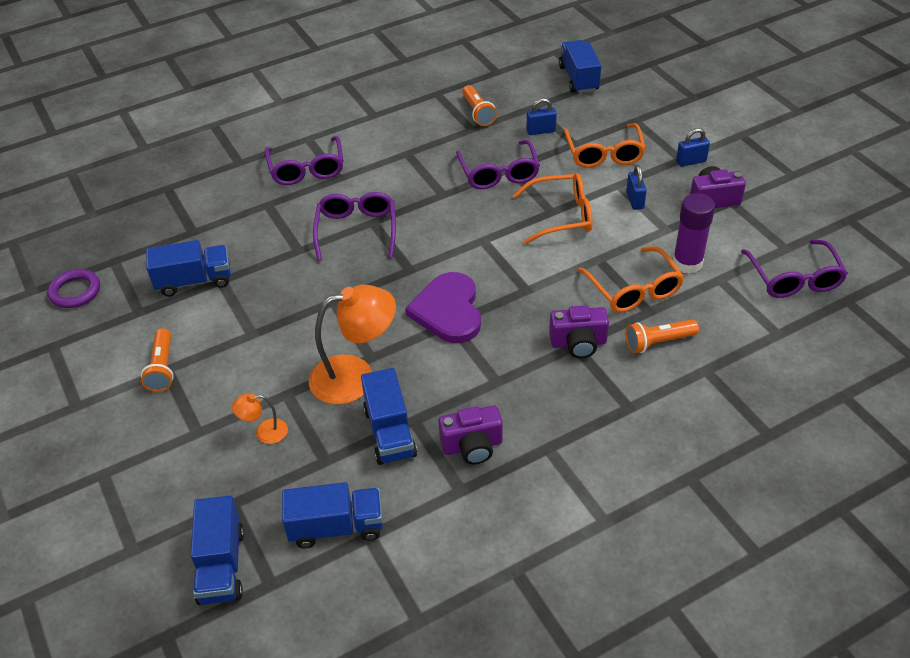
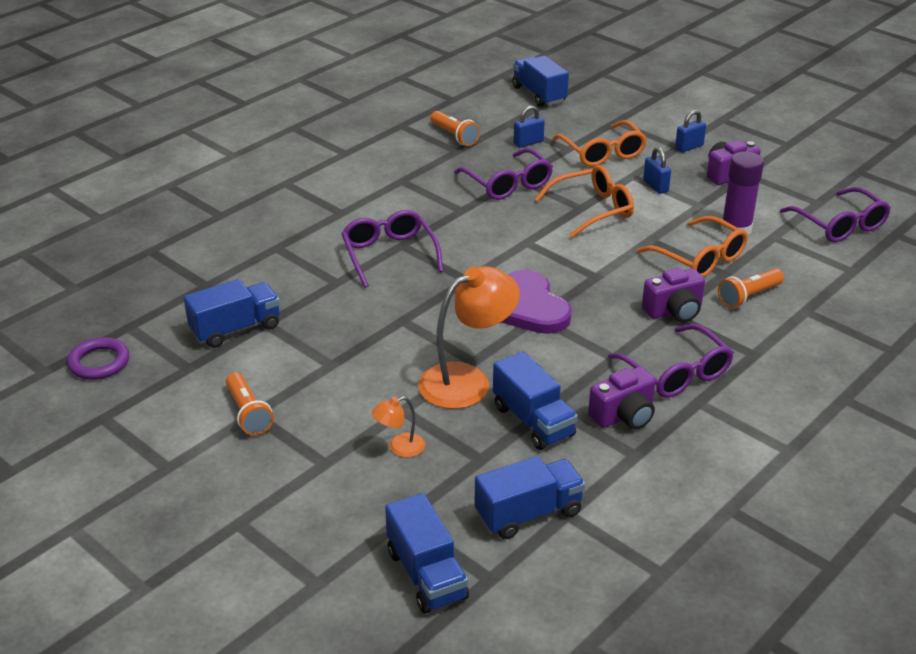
camera: 20 degrees left, 10 degrees down
purple glasses [265,136,343,185] -> purple glasses moved to [608,324,734,398]

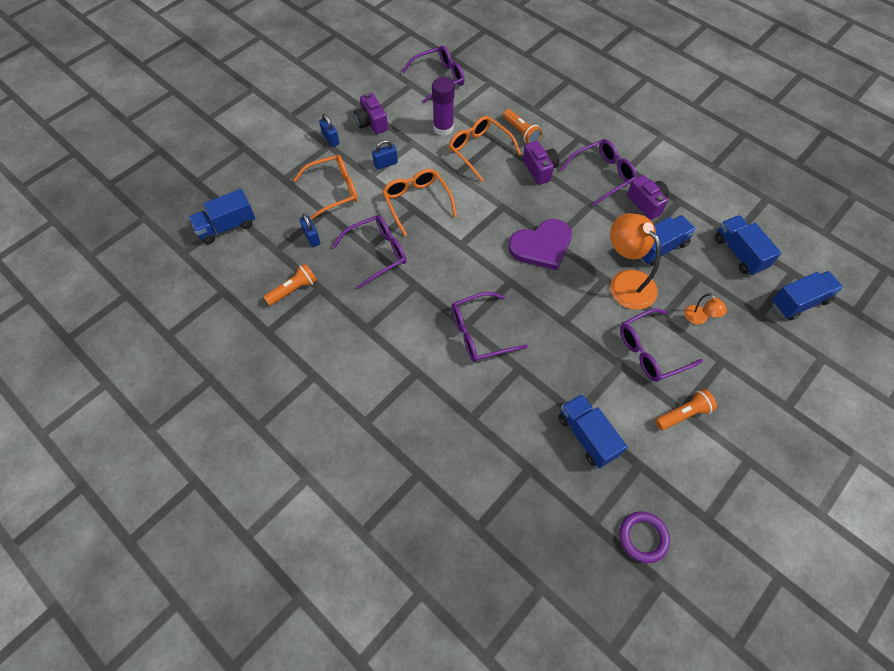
camera: 90 degrees left, 25 degrees up
orange glasses [637,216,748,277] -> orange glasses turned 90 degrees counterclockwise [449,116,521,182]
none -> purple glasses [620,308,703,382]

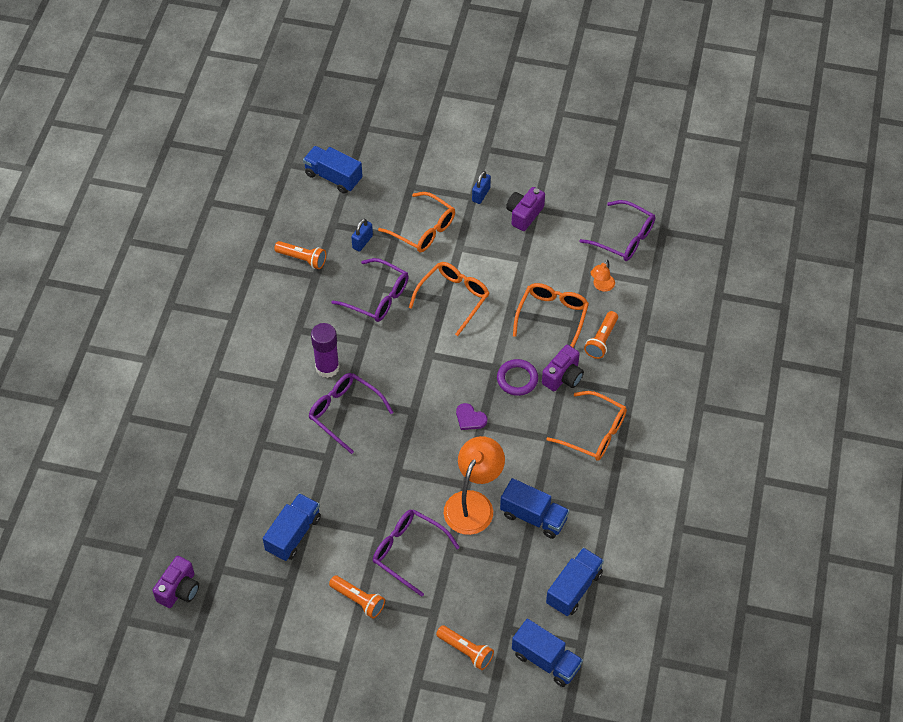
camera: 60 degrees right, 5 degrees down
blue padlock [372,140,398,170] -> none
purple glue stick [432,77,455,136] -> purple glue stick moved to [311,323,340,378]
purple heart [508,219,572,270] -> purple heart [456,403,487,430], size x0.48
purple glasses [560,139,637,206] -> orange glasses [546,391,627,461]
purple ring [619,511,670,563] -> purple ring moved to [497,359,538,396]
purple camera [627,175,669,220] -> purple camera moved to [152,556,199,608]
orange lamp [685,293,727,325] -> orange lamp moved to [590,260,615,292]
none -> orange flashlight [436,625,494,670]

